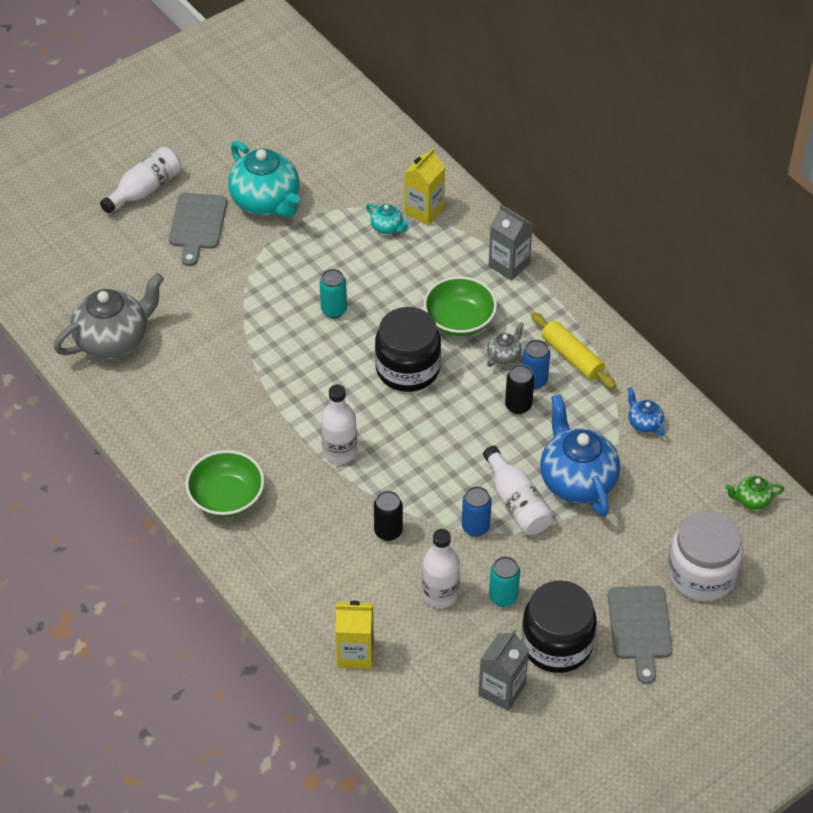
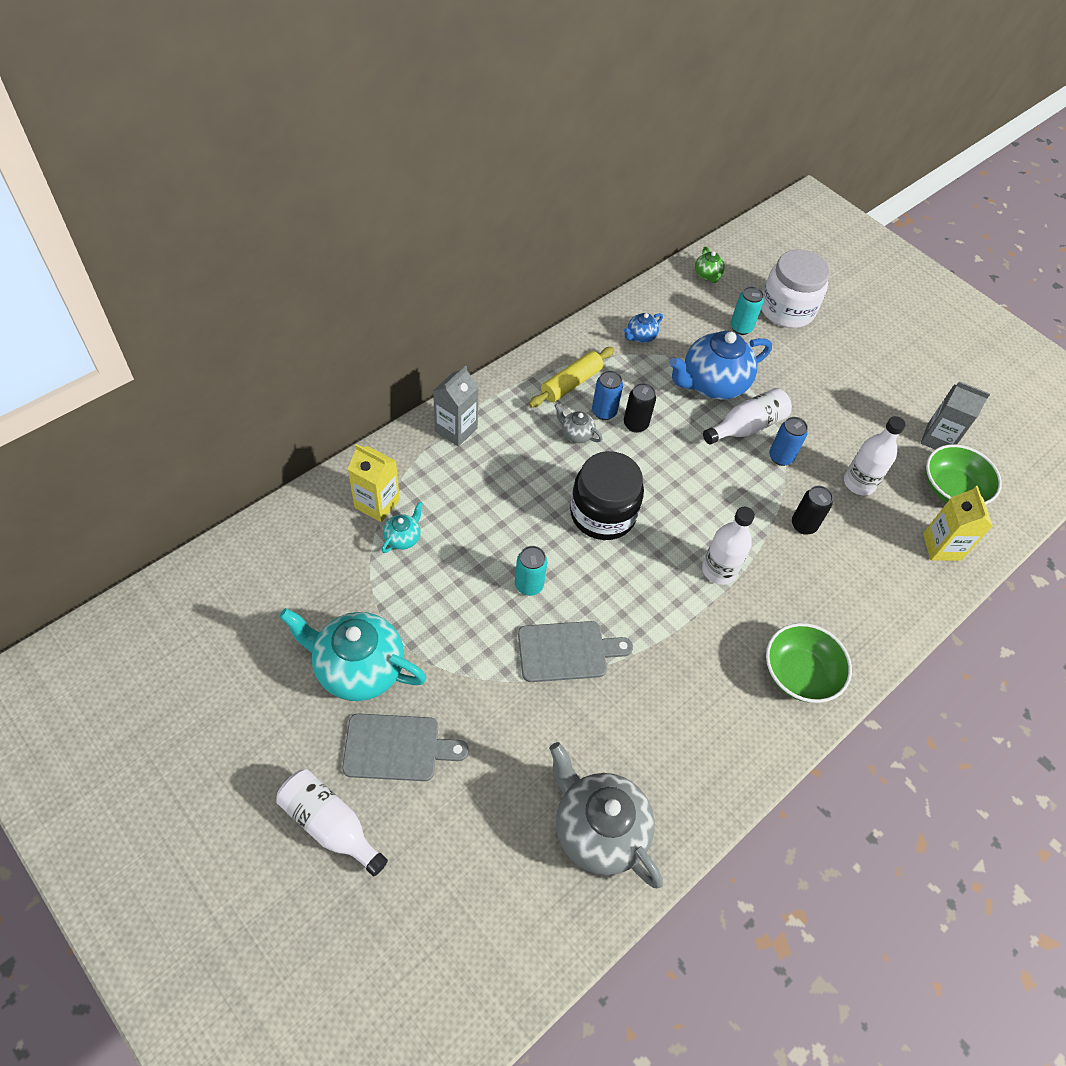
camera: 100 degrees left, 5 degrees up
turquoise teapot [228,141,300,218] -> turquoise teapot turned 120 degrees counterclockwise [279,608,427,701]
green bowl [424,276,497,336] -> green bowl moved to [926,444,1002,505]
turquoise can [489,556,520,607] -> turquoise can moved to [730,286,764,335]
black jar [522,580,597,673] -> none
grey cutting board [608,586,673,684] -> grey cutting board moved to [518,621,633,682]

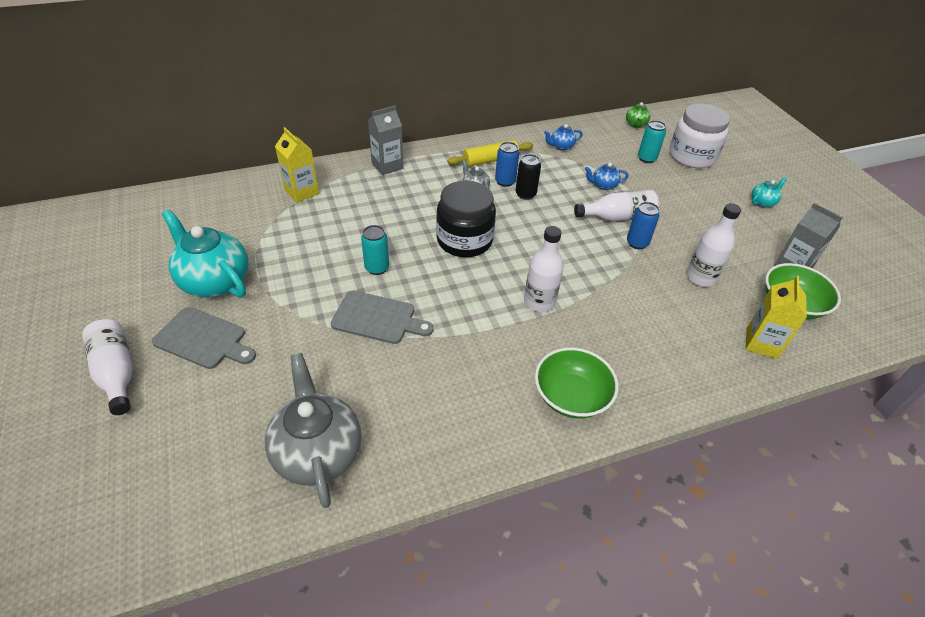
camera: 25 degrees right, 10 degrees down
turquoise teapot [382,502,423,553] -> turquoise teapot moved to [752,177,787,208]
blue teapot [669,331,772,400] -> blue teapot [585,163,629,190], size x0.45
black can [792,486,833,535] -> none

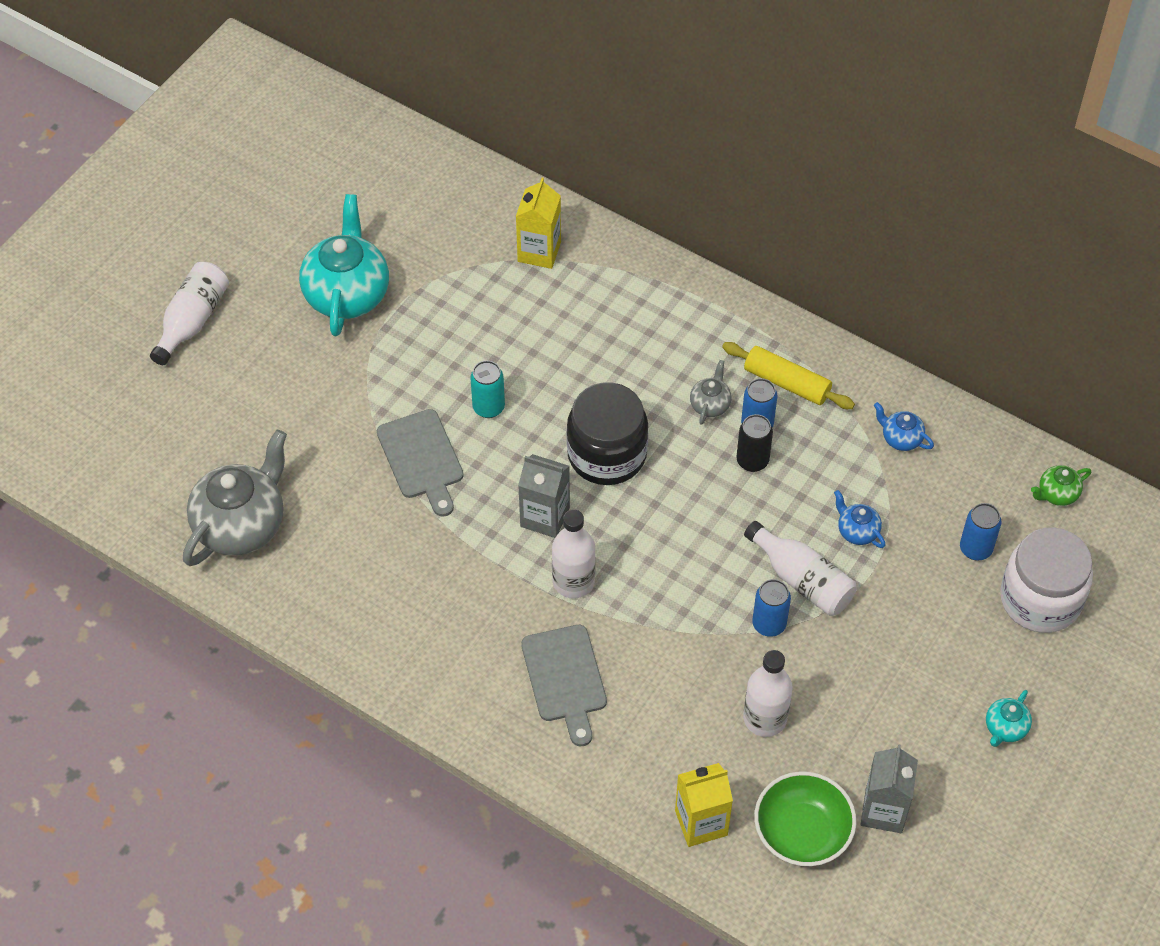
camera: 55 degrees right, 10 degrees up
grey cutting board [152,307,256,369] -> grey cutting board moved to [521,625,607,746]
grey carton [368,106,404,175] -> grey carton moved to [518,454,570,538]
green bowl [535,347,619,419] -> none
turquoise can [638,120,666,163] -> blue can [960,503,1001,561]
turquoise teapot [752,177,787,208] -> turquoise teapot turned 105 degrees clockwise [986,690,1032,747]

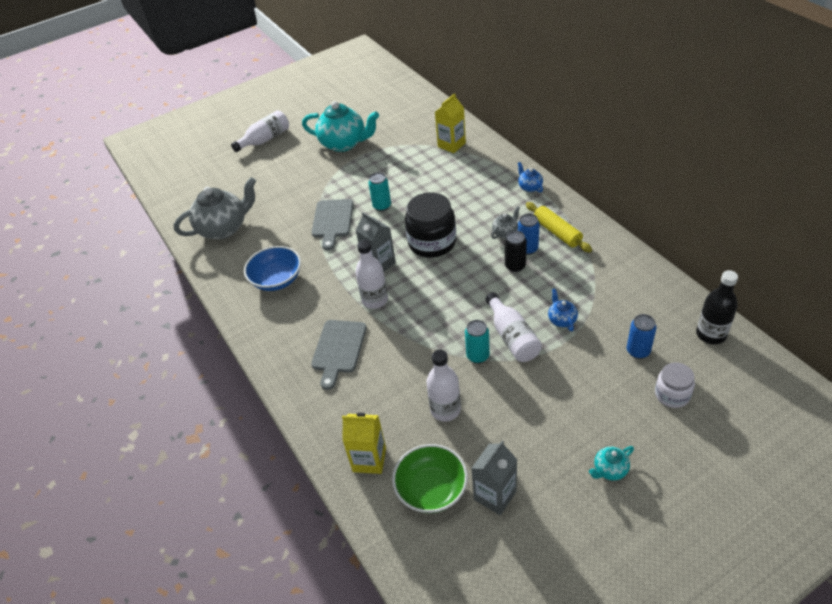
camera: 30 degrees right, 10 degrees down
turquoise teapot [299,194,389,336] -> turquoise teapot turned 75 degrees clockwise [302,101,379,152]
blue can [752,579,791,637] -> turquoise can [465,320,490,363]
blue teapot [874,402,934,451] -> blue teapot moved to [518,162,543,192]
white jar [1000,527,1093,633] -> white jar [655,363,695,408], size x0.57
green teapot [1031,465,1091,506] -> black bottle [696,270,738,344]
none -> blue bowl [244,246,301,291]

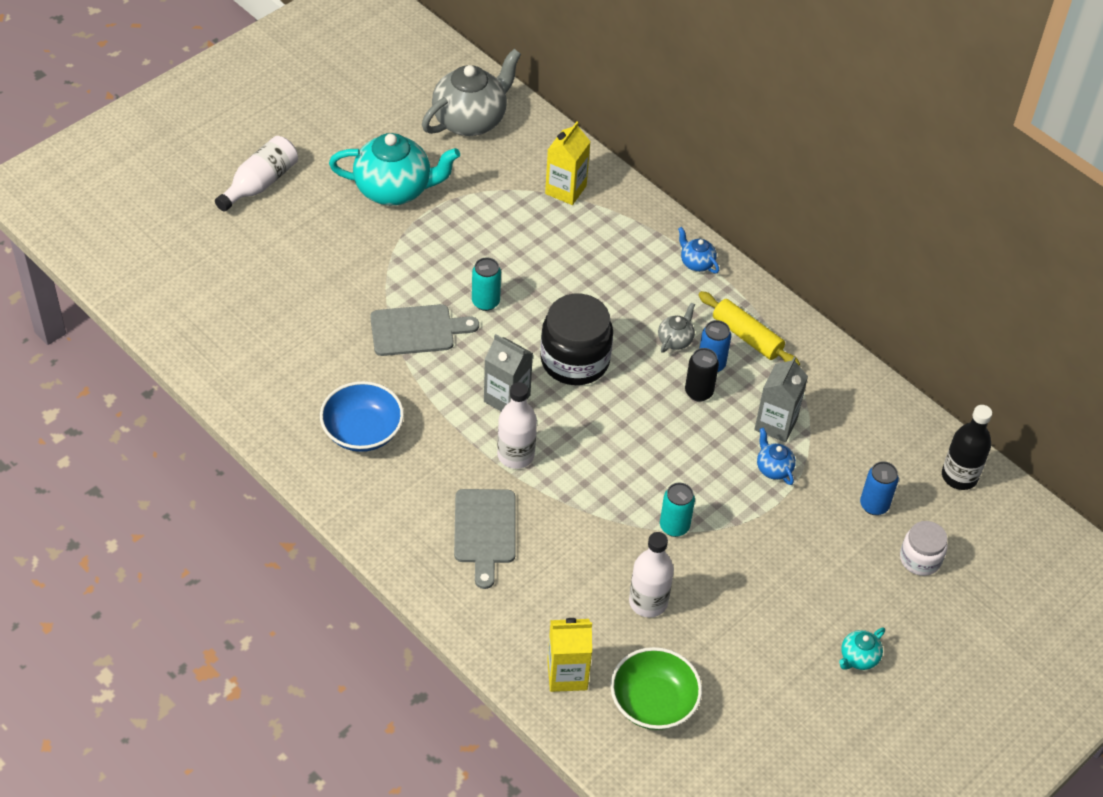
camera: 20 degrees left, 5 degrees up
grey teapot [174,177,256,240] -> grey teapot moved to [422,49,521,136]
grey cutting board [311,199,353,250] -> grey cutting board turned 90 degrees counterclockwise [370,304,479,356]
grey carton [471,441,518,515] -> grey carton moved to [754,357,808,442]
white bottle [485,292,542,362] -> none

